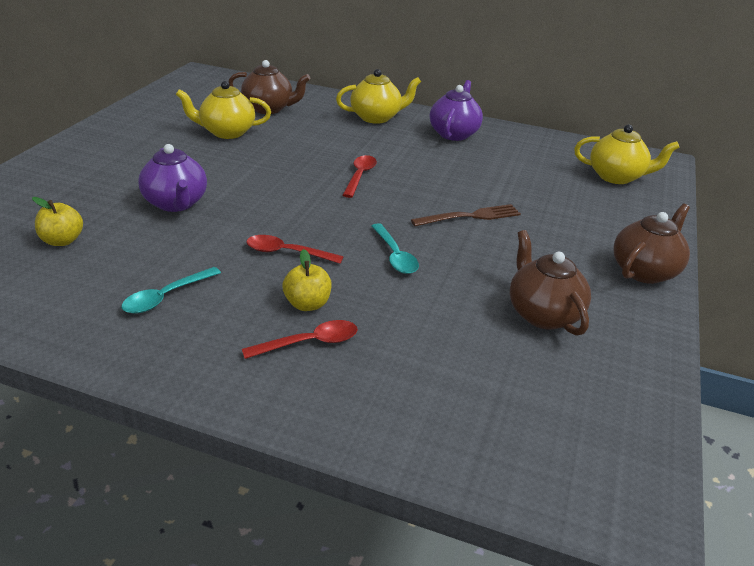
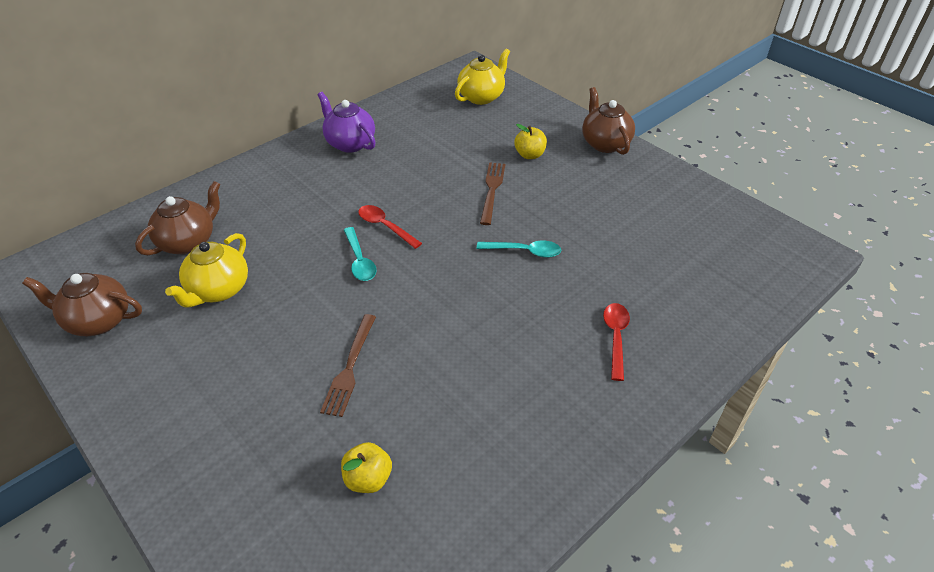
camera: 60 degrees left, 10 degrees up
turquoise spoon [121,267,221,314] -> turquoise spoon moved to [344,227,377,281]
purple teapot [138,144,207,212] -> brown fork [320,314,376,417]
red spoon [246,235,344,264] -> none
yellow apple [282,249,332,311] -> yellow apple moved to [514,124,547,159]
yellow teapot [336,69,421,124] -> none
brown teapot [510,230,591,336] -> brown teapot moved to [22,273,142,336]

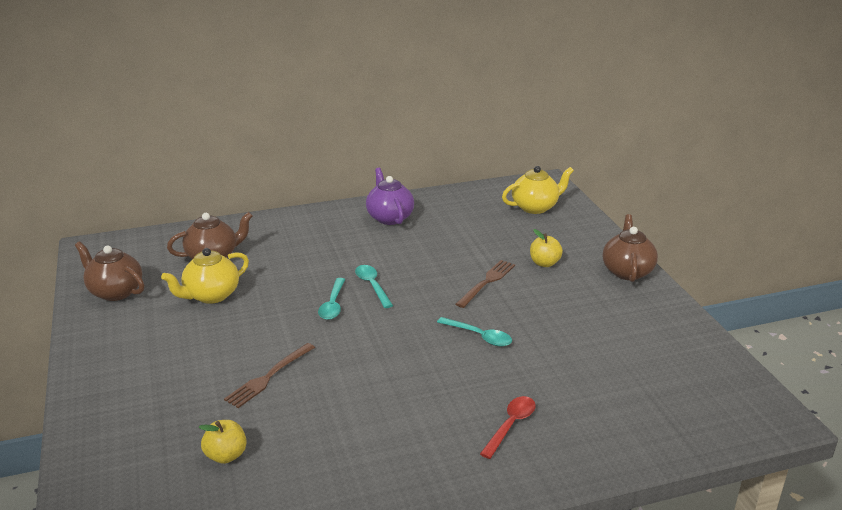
camera: 25 degrees right, 15 degrees down
red spoon [358,205,422,249] -> turquoise spoon [355,265,393,308]

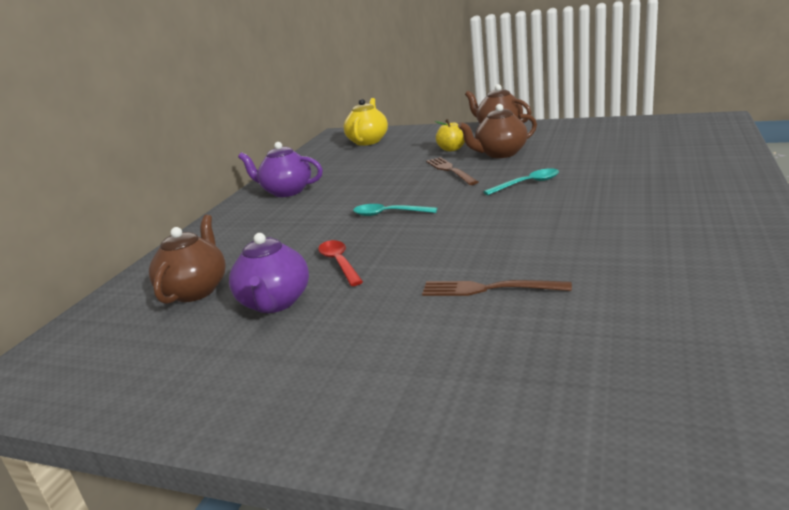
camera: 50 degrees left, 5 degrees down
brown teapot [75,242,144,301] -> brown teapot moved to [458,104,537,158]
yellow teapot [161,248,249,304] -> purple teapot [229,233,309,313]
yellow apple [199,420,247,464] -> none
brown fork [224,343,315,408] -> brown fork turned 120 degrees clockwise [422,280,572,296]
turquoise spoon [318,278,345,320] -> none
red spoon [480,396,536,459] -> red spoon moved to [318,240,363,286]

